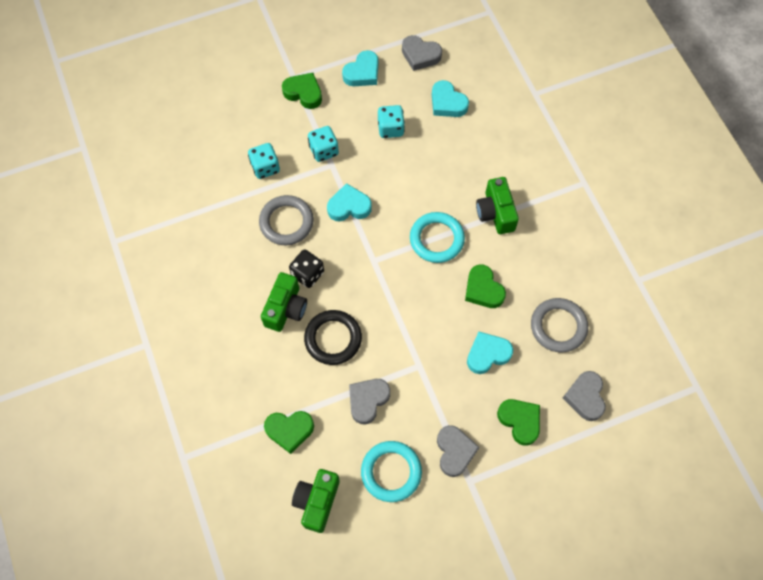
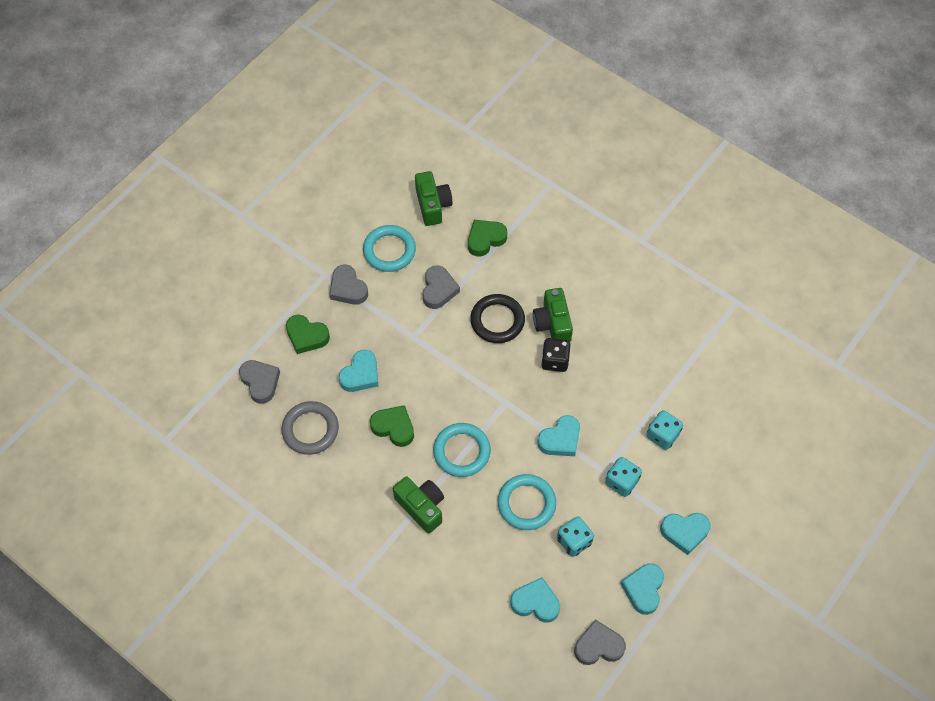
camera: 150 degrees right, 5 degrees down
grey ring [259,195,314,246] -> none
green heart [282,73,322,109] -> turquoise heart [660,513,711,555]
none -> turquoise ring [498,474,556,530]

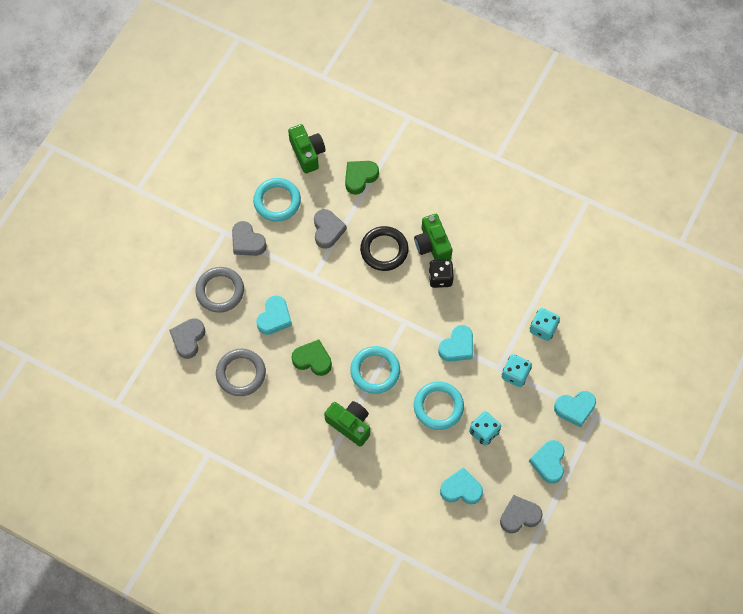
camera: 10 degrees left, 5 degrees up
grey heart [239,360,280,404] -> grey heart turned 120 degrees counterclockwise [169,318,205,359]
green heart [286,315,330,354] -> grey ring [195,267,244,313]

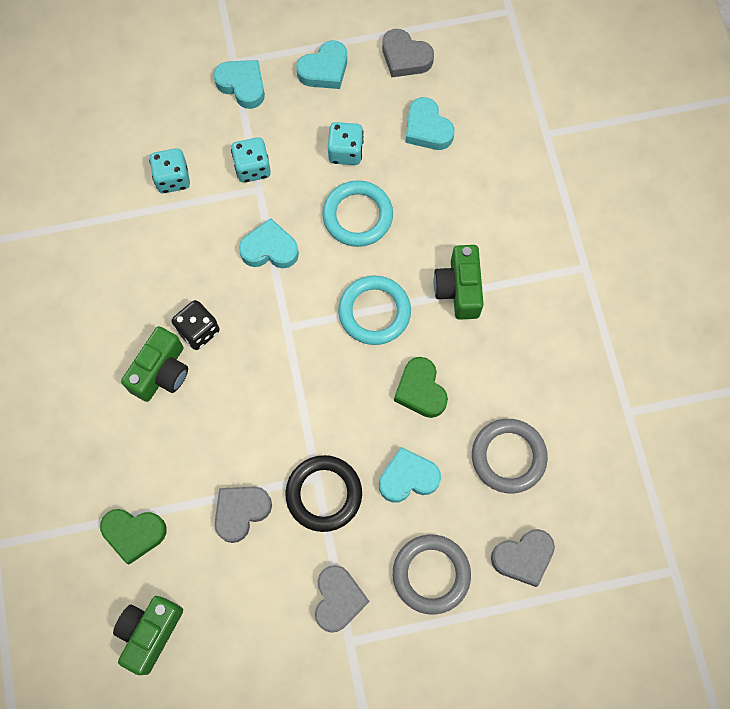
camera: 130 degrees left, 5 degrees up
turquoise ring [253,178,301,222] -> none
black ring [360,226,409,271] -> black ring moved to [285,455,362,532]

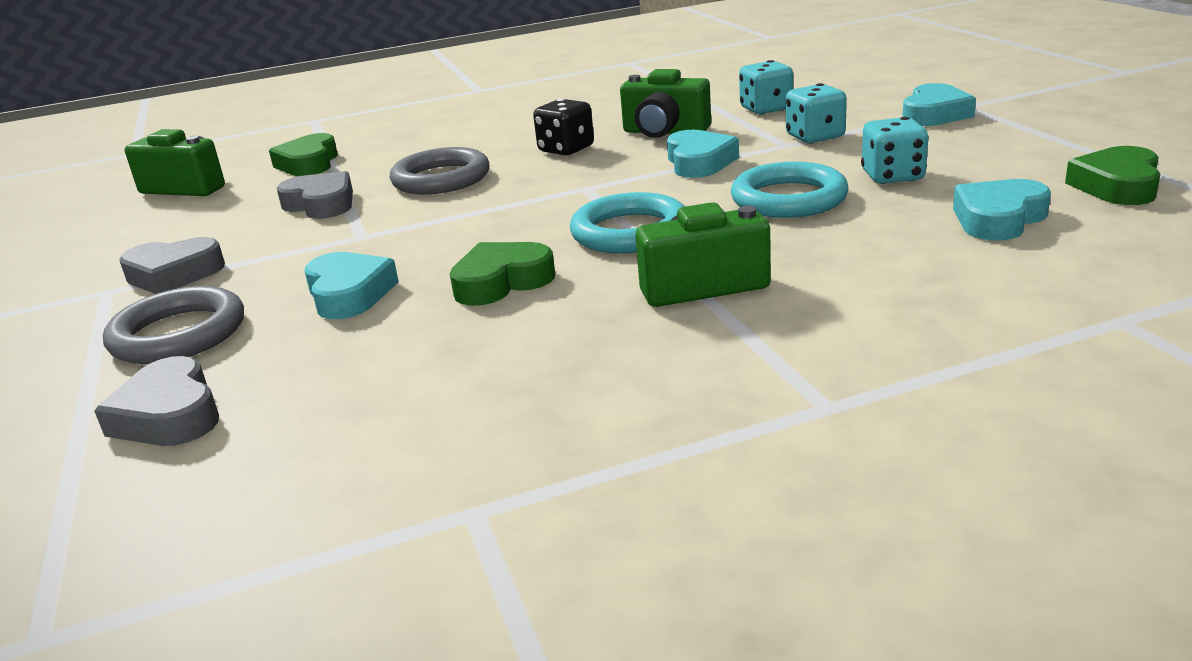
camera: 85 degrees right, 45 degrees down
green camera [121,326,188,402] -> green camera moved to [620,69,711,138]
black ring [285,455,362,532] -> none
turquoise heart [296,40,347,89] -> none
grey heart [382,29,434,77] -> green heart [1065,146,1160,205]
grey ring [472,419,548,493] -> grey ring moved to [390,147,489,194]

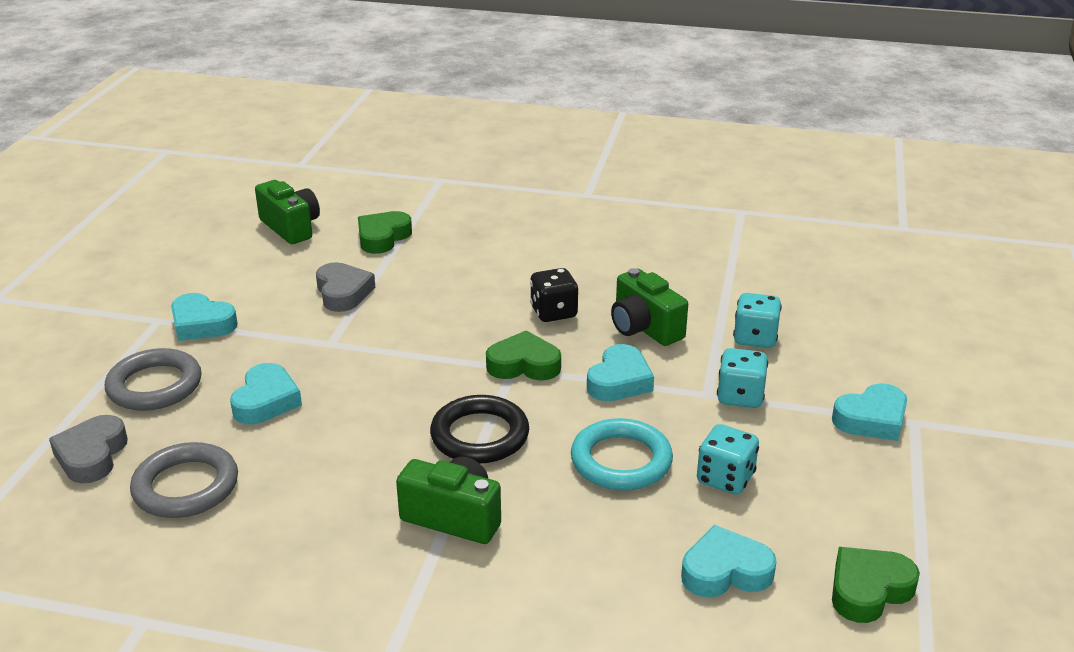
camera: 30 degrees right, 5 degrees up
grey heart [119,237,225,294] -> turquoise heart [171,293,238,341]
grey ring [390,147,489,194] -> grey ring moved to [130,442,238,518]
green heart [450,242,555,306] -> green heart moved to [486,330,561,380]
turquoise ring [570,192,685,253] -> black ring [430,395,529,464]

